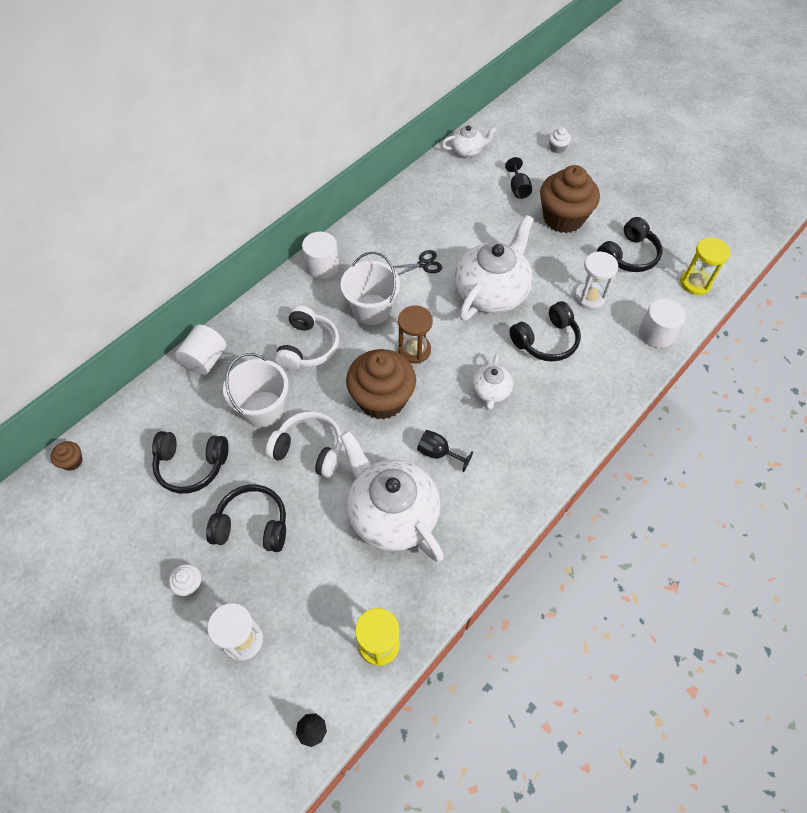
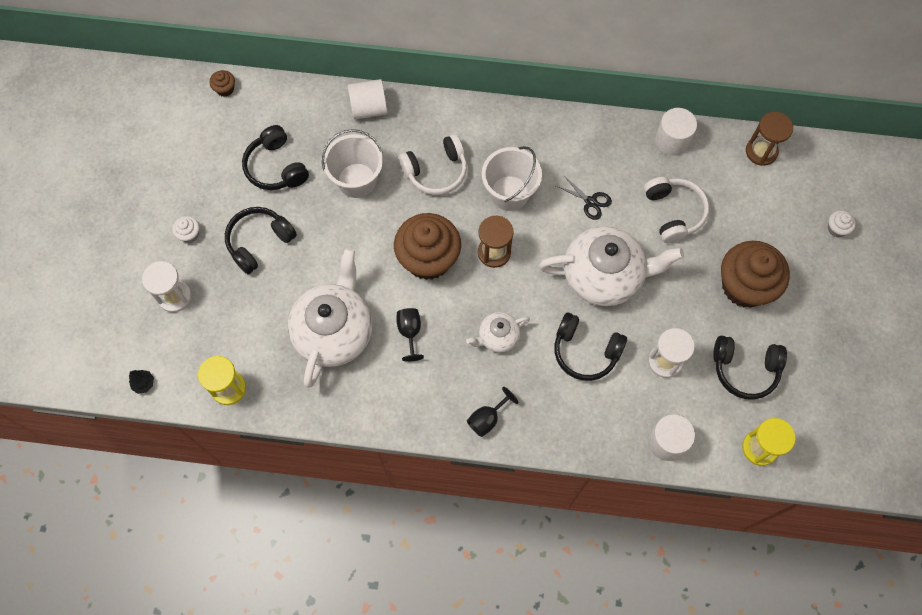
camera: 55 degrees right, 10 degrees up
black headphones [206,485,286,552] -> black headphones turned 105 degrees counterclockwise [225,207,297,274]
white headphones [266,411,342,478] -> white headphones moved to [644,177,709,243]
white cylinder [302,232,339,279] -> white cylinder moved to [655,108,697,156]
white teapot [441,125,497,157] -> brown hourglass [746,112,793,166]
black goblet [505,157,532,199] -> black goblet moved to [467,387,519,437]

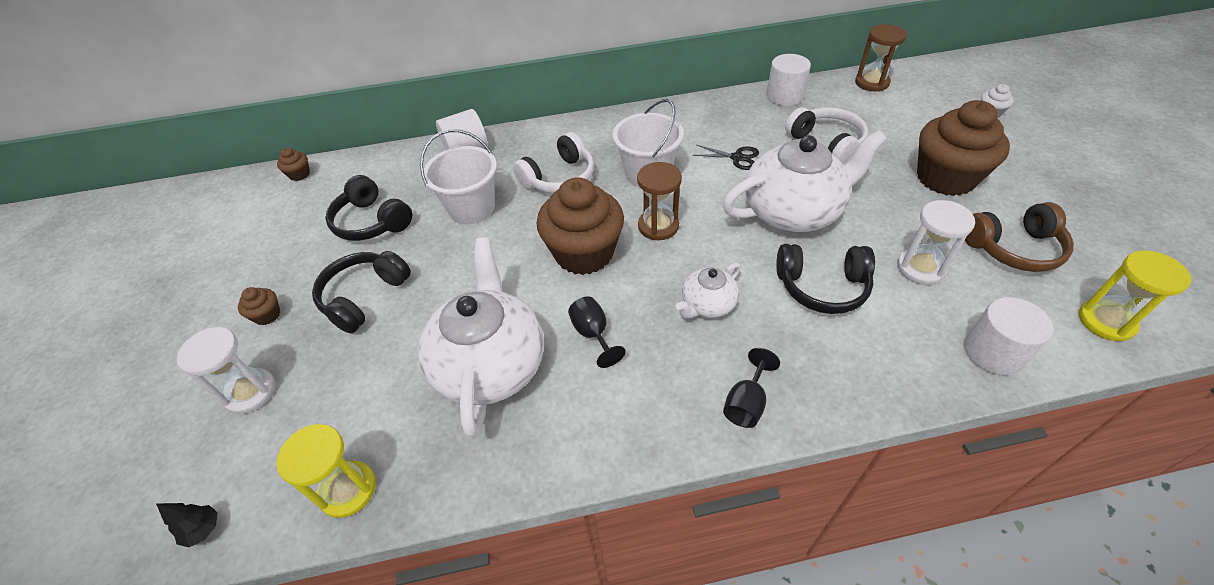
camera: 15 degrees left, 20 degrees down
white cupcake [172,216,199,243] -> brown cupcake [238,287,280,325]
black headphones [713,336,787,400] -> brown headphones [965,202,1074,272]

